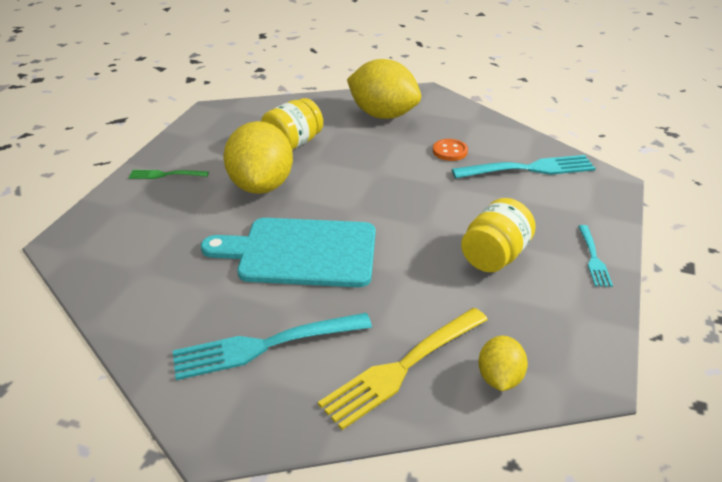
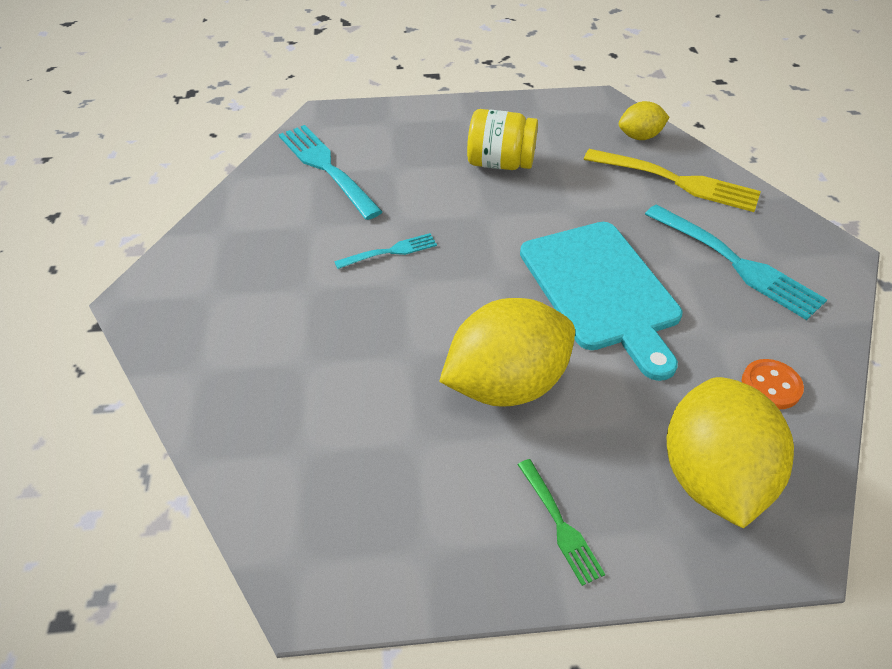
camera: 115 degrees left, 10 degrees up
yellow jar [261,98,323,150] -> none
yellow lemon [347,59,421,119] -> yellow lemon moved to [667,377,794,528]
orange button [433,139,468,161] -> orange button moved to [742,359,804,409]
turquoise fork [578,225,613,287] -> turquoise fork moved to [334,233,437,269]

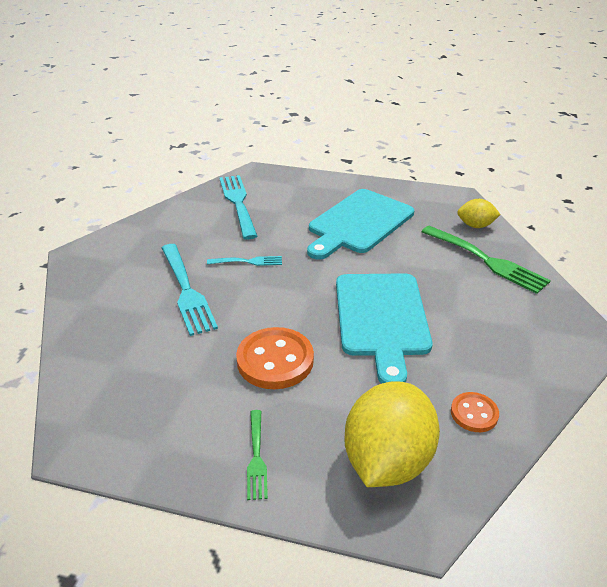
camera: 20 degrees right, 10 degrees down
yellow lemon [439,298,575,407] -> orange button [236,327,314,389]
yellow jar [467,109,538,170] -> turquoise cutting board [307,189,414,260]
yellow fork [584,149,761,212] -> green fork [421,226,551,294]
turquoise fork [645,204,827,320] -> turquoise fork moved to [162,244,218,336]

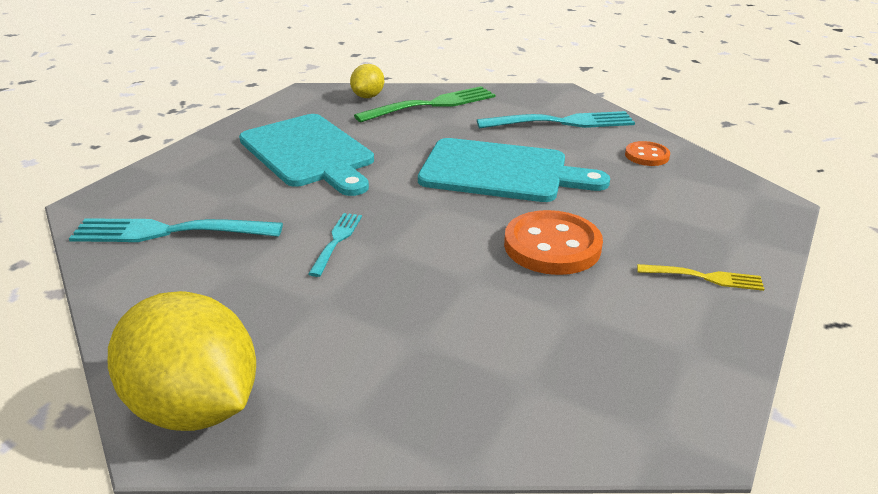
camera: 75 degrees left, 5 degrees down
turquoise fork [162,244,218,336] -> turquoise fork moved to [477,111,635,129]
green fork [247,410,268,500] -> yellow fork [637,264,764,291]
yellow lemon [344,382,440,487] -> yellow lemon moved to [108,291,256,431]

